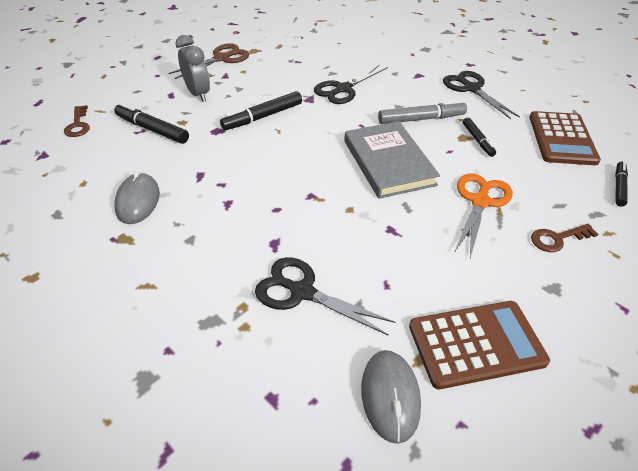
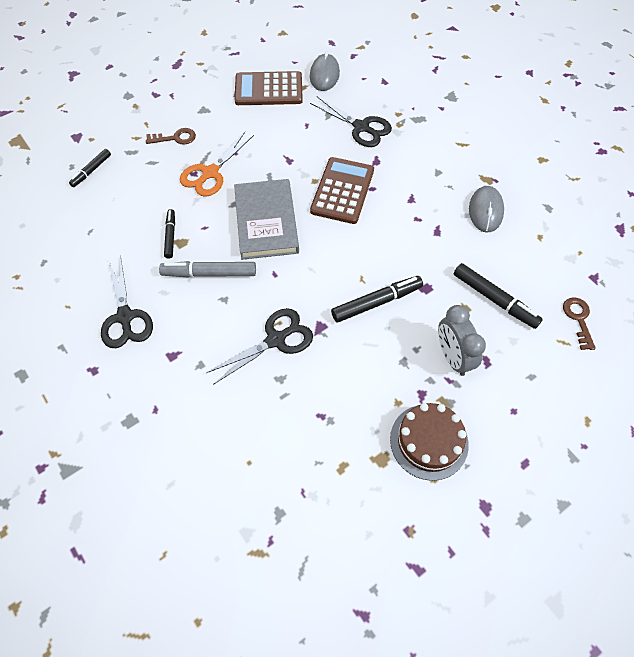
camera: 170 degrees left, 15 degrees up
brown scissors [168,43,249,79] -> brown cake [390,403,469,481]
brown calculator [529,111,601,165] -> brown calculator moved to [310,157,374,224]

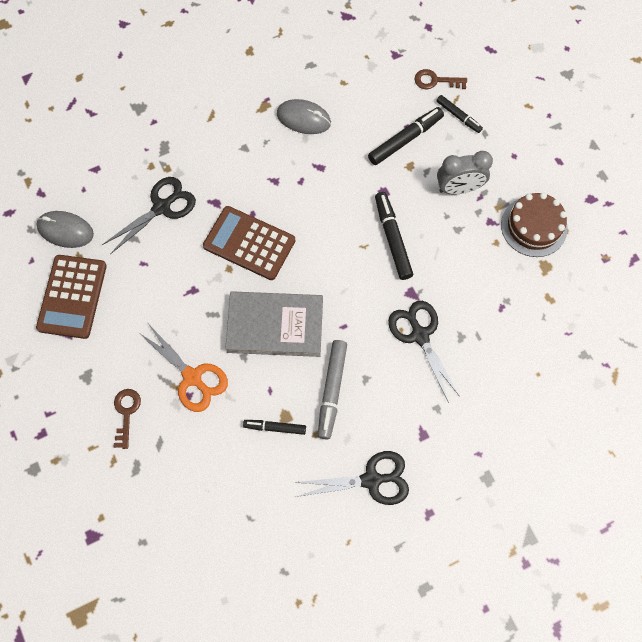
camera: 80 degrees left, 10 degrees up
black marker [69,149,111,187] -> black marker moved to [436,95,483,133]

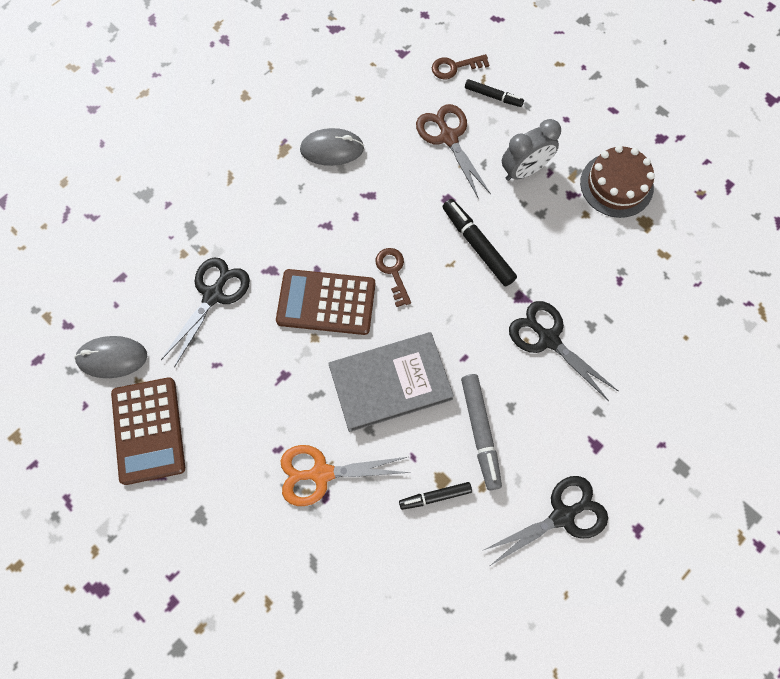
camera: 20 degrees left, 0 degrees up
brown key [114,389,141,449] -> brown key moved to [376,248,411,307]
orange scissors [138,325,228,412] -> orange scissors turned 150 degrees clockwise [280,445,411,506]
black marker [368,107,444,165] -> brown scissors [416,104,491,199]

